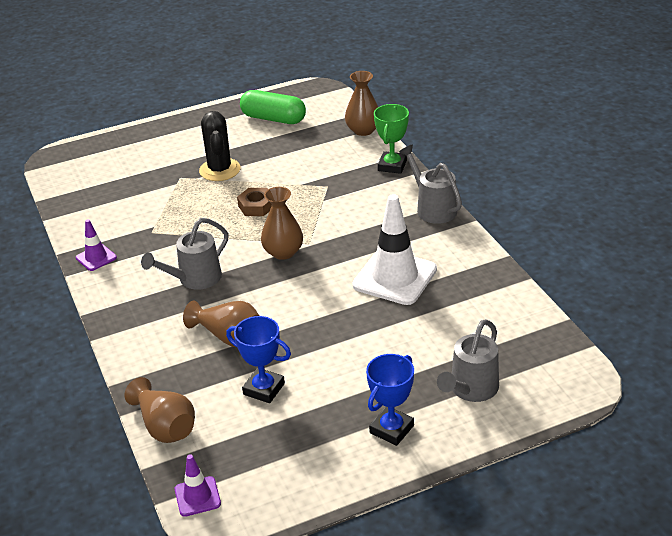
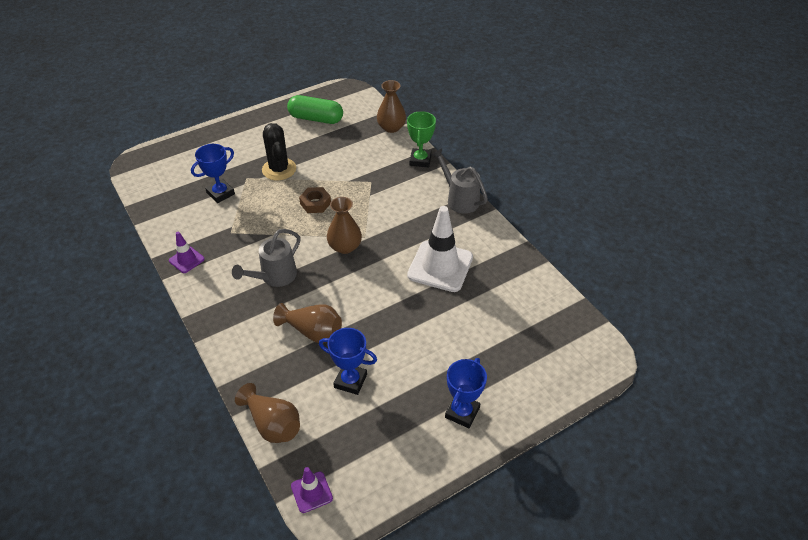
camera: 10 degrees left, 10 degrees up
grey watering can [437,319,499,402] -> none
none -> blue trophy [191,144,235,203]

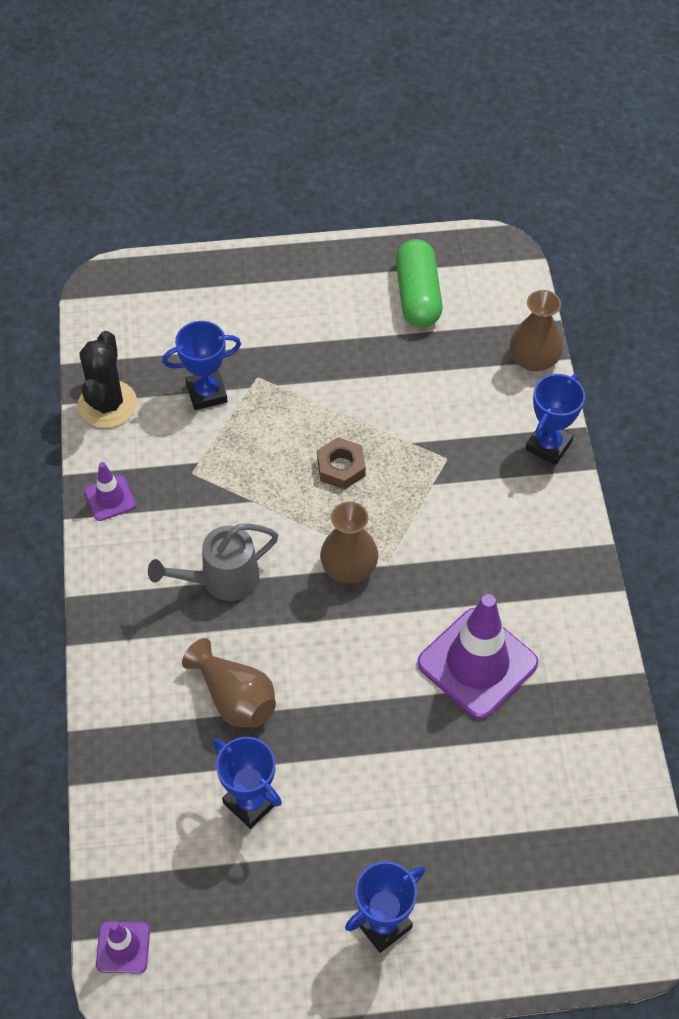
camera: 25 degrees right, 10 degrees up
brown vase [235,383,300,443] -> none
black cactus [262,123,296,181] -> black cactus moved to [78,331,137,428]
green capsule [287,95,343,124] -> green capsule turned 45 degrees clockwise [396,239,443,328]
green trophy [407,111,436,168] -> blue trophy [525,374,585,465]
white traffic cone [407,206,473,292] -> purple traffic cone [417,594,538,719]
grey watering can [431,148,488,214] -> none

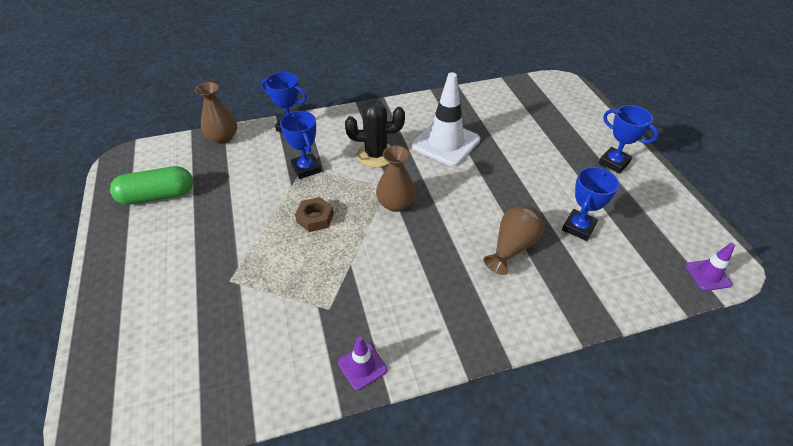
camera: 100 degrees left, 10 degrees down
black cactus [78,331,137,428] -> black cactus moved to [345,101,405,167]
grey watering can [148,523,278,601] -> none
blue trophy [162,321,241,410] -> blue trophy moved to [280,111,321,179]
purple traffic cone [417,594,538,719] -> white traffic cone [412,72,480,166]

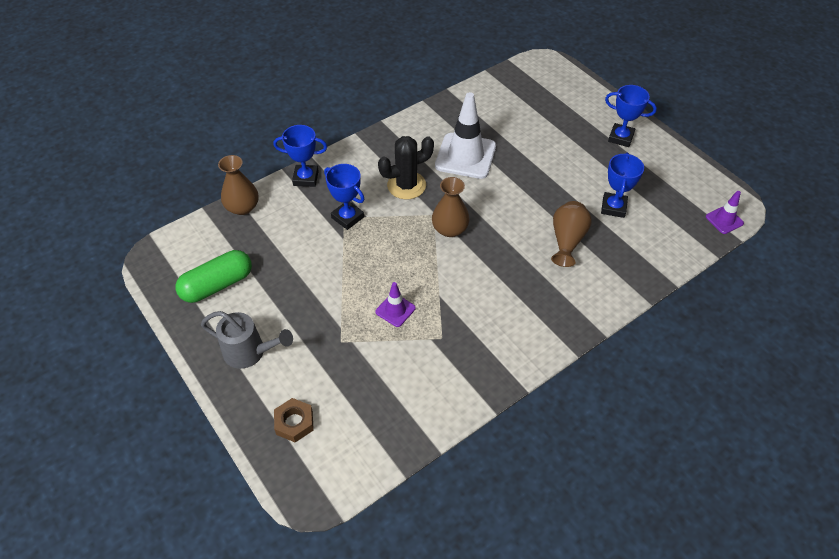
camera: 20 degrees left, 5 degrees up
brown nut [295,197,334,232] -> brown nut moved to [274,398,314,443]
purple traffic cone [338,336,387,390] -> purple traffic cone moved to [376,282,416,327]
none -> grey watering can [201,311,293,369]

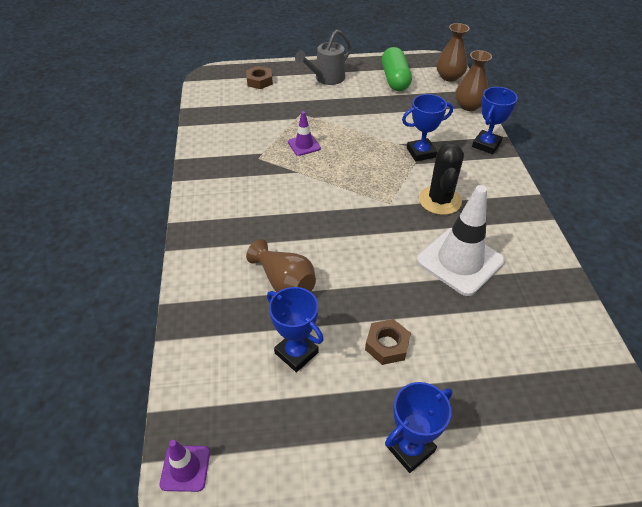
camera: 120 degrees right, 5 degrees down
brown vase [432,177,470,237] -> brown vase moved to [436,23,469,82]
none -> brown nut [365,319,411,365]

